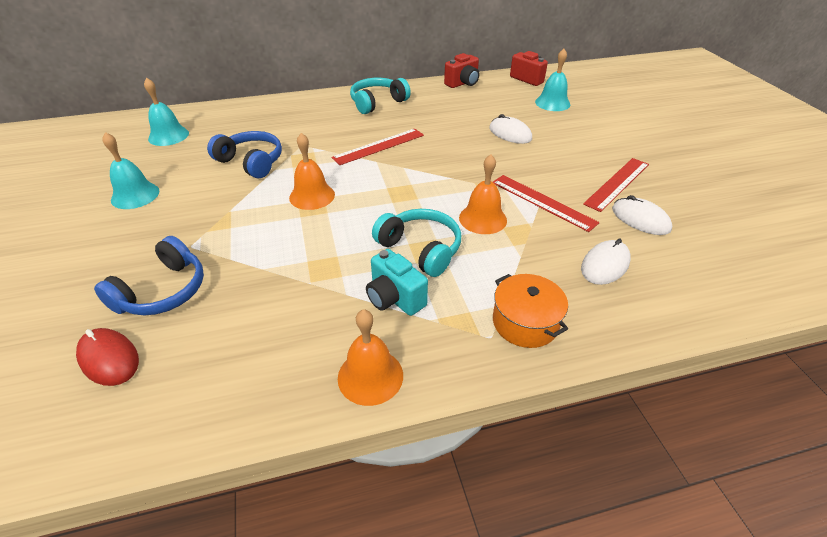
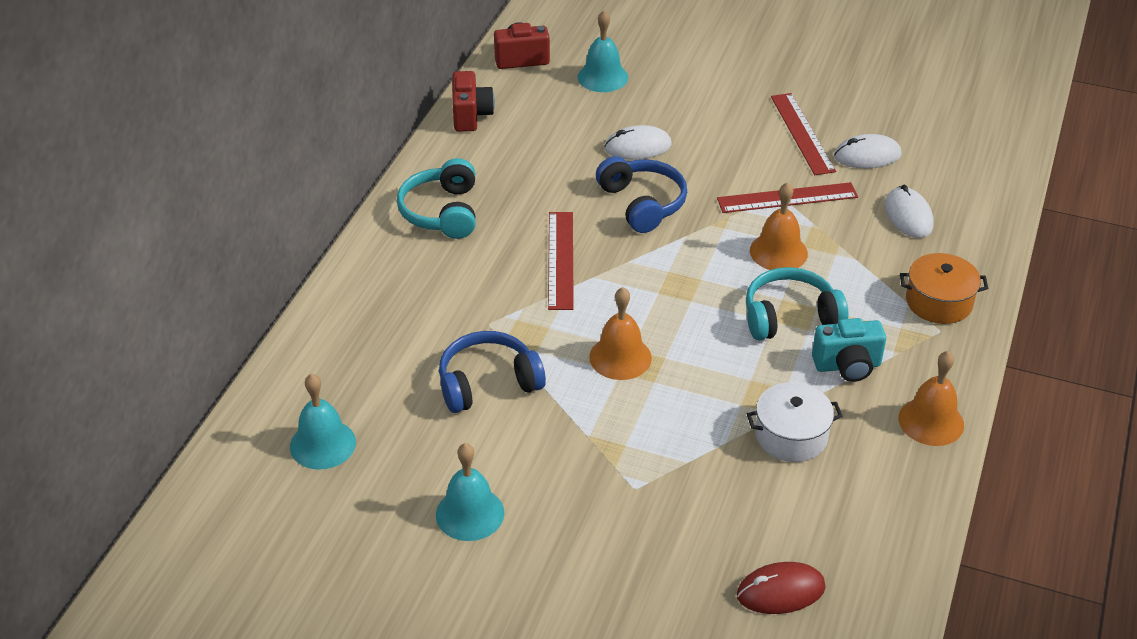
camera: 55 degrees left, 0 degrees up
blue headphones [94,236,204,316] -> blue headphones moved to [596,156,687,233]
none -> white pot [747,382,843,462]

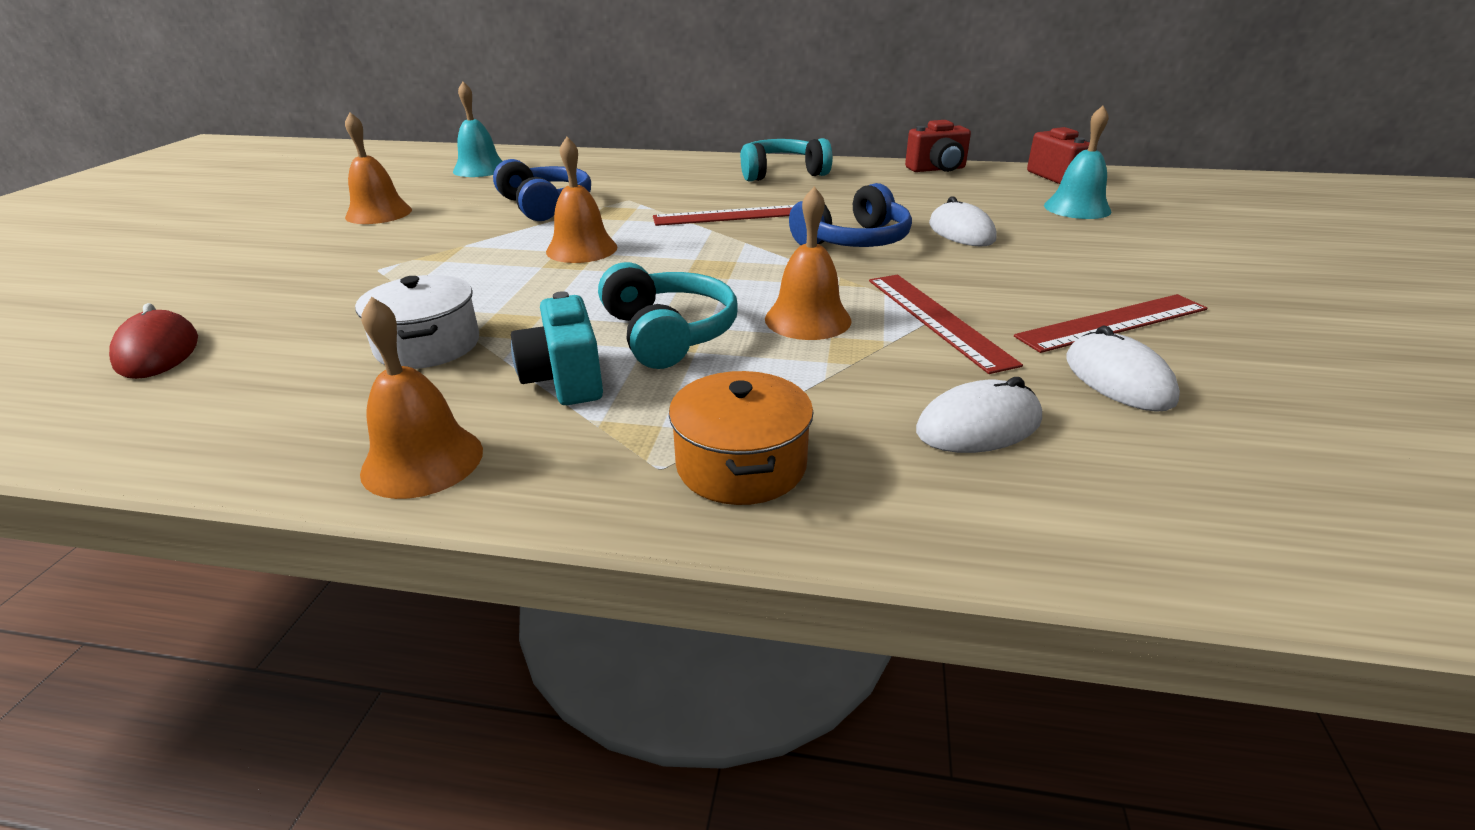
camera: 80 degrees right, 10 degrees down
turquoise bell [436,443,504,541] -> orange bell [345,112,412,224]

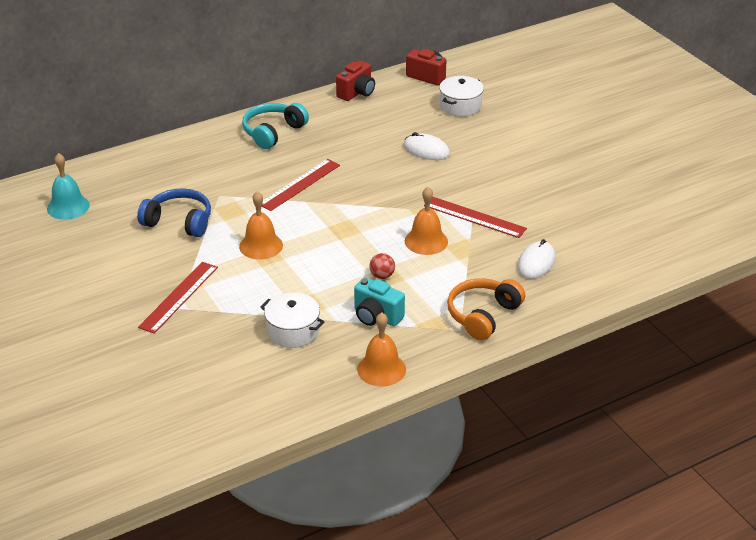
camera: 40 degrees left, 5 degrees up
red mouse [109,303,198,379] -> none
orange bell [345,112,412,224] -> none
turquoise headphones [598,262,738,369] -> red ball [369,253,395,279]
orange pot [669,371,813,505] -> orange headphones [447,278,525,341]
blue headphones [789,183,912,247] -> none
red ruler [1014,294,1207,353] -> red ruler moved to [138,262,218,334]
turquoise bell [1044,106,1111,219] -> white pot [439,76,484,116]
white mouse [1066,325,1180,412] -> none

